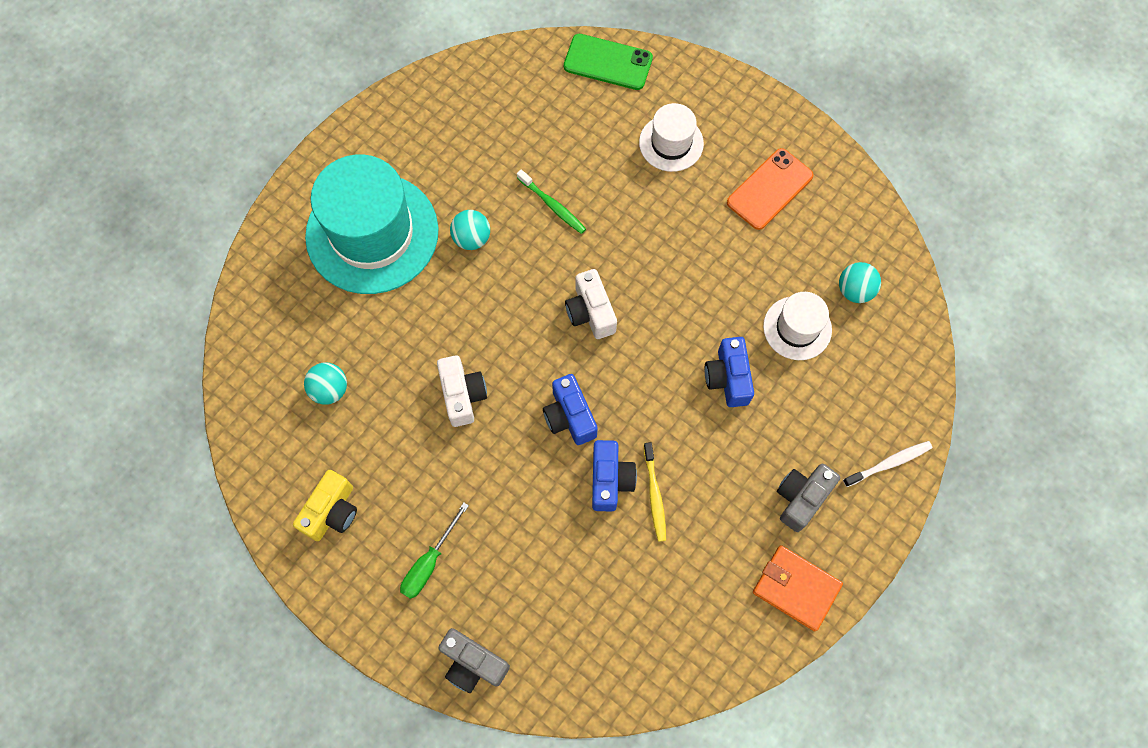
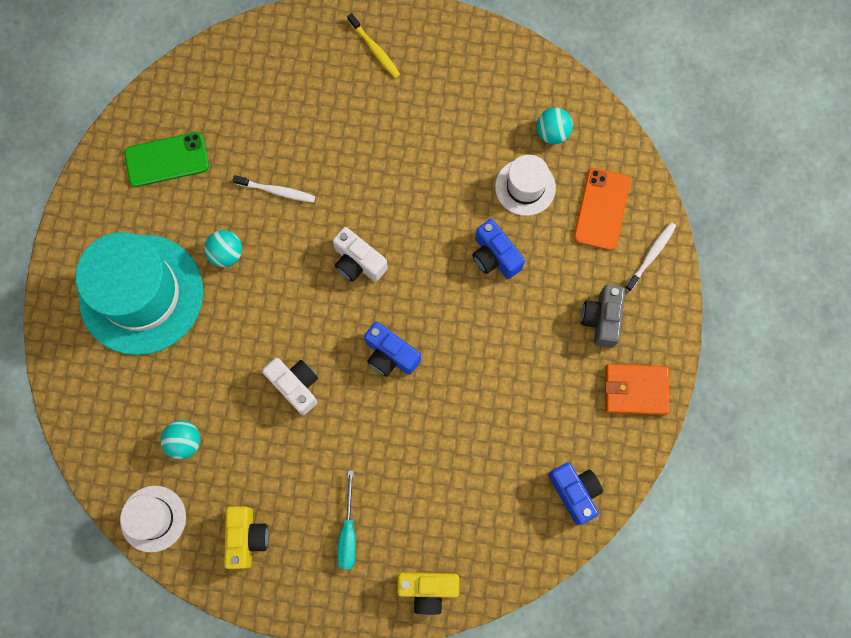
camera: 30 degrees left, 5 degrees up
green screwdriver [400,502,469,599] -> turquoise screwdriver [337,470,356,569]
grey camera [438,628,510,693] -> yellow camera [397,572,459,615]
green toothbrush [517,169,586,234] -> white toothbrush [233,175,315,203]
green phone [564,34,653,90] -> green phone moved to [124,132,209,187]
blue camera [592,440,637,512] -> blue camera moved to [549,462,603,525]
white hat [639,103,704,172] -> white hat moved to [120,486,186,553]
yellow toothbrush [643,442,666,542] -> yellow toothbrush moved to [347,13,400,78]
orange phone [727,148,814,230] -> orange phone moved to [574,168,630,250]

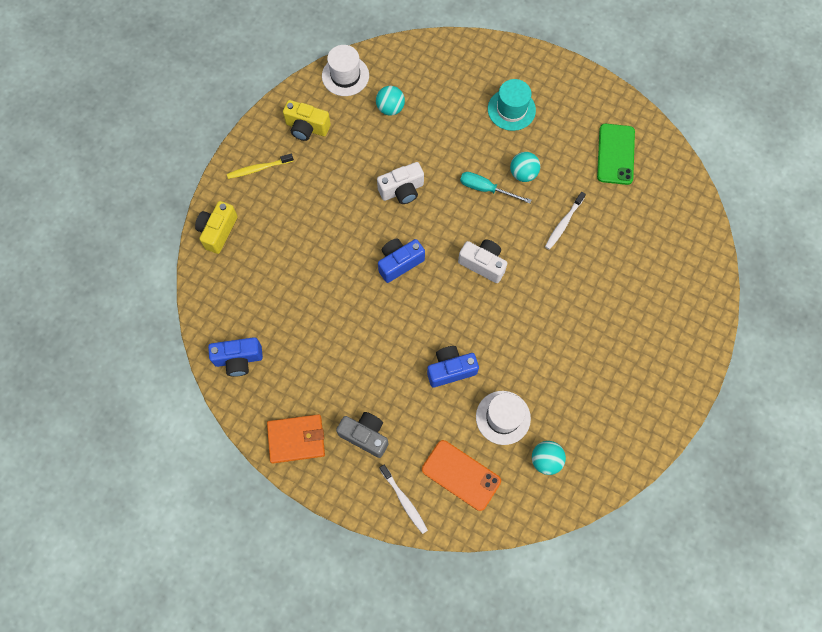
camera: 110 degrees right, 5 degrees down
turquoise hat [75,232,203,355] -> turquoise hat [488,79,536,131], size x0.50
white camera [333,227,388,282] -> white camera turned 60 degrees clockwise [458,239,507,283]
turquoise screwdriver [337,470,356,569] -> turquoise screwdriver moved to [460,172,531,204]
yellow toothbrush [347,13,400,78] -> yellow toothbrush moved to [227,154,294,179]
orange wallet [605,364,669,415] -> orange wallet turned 60 degrees clockwise [267,414,325,463]

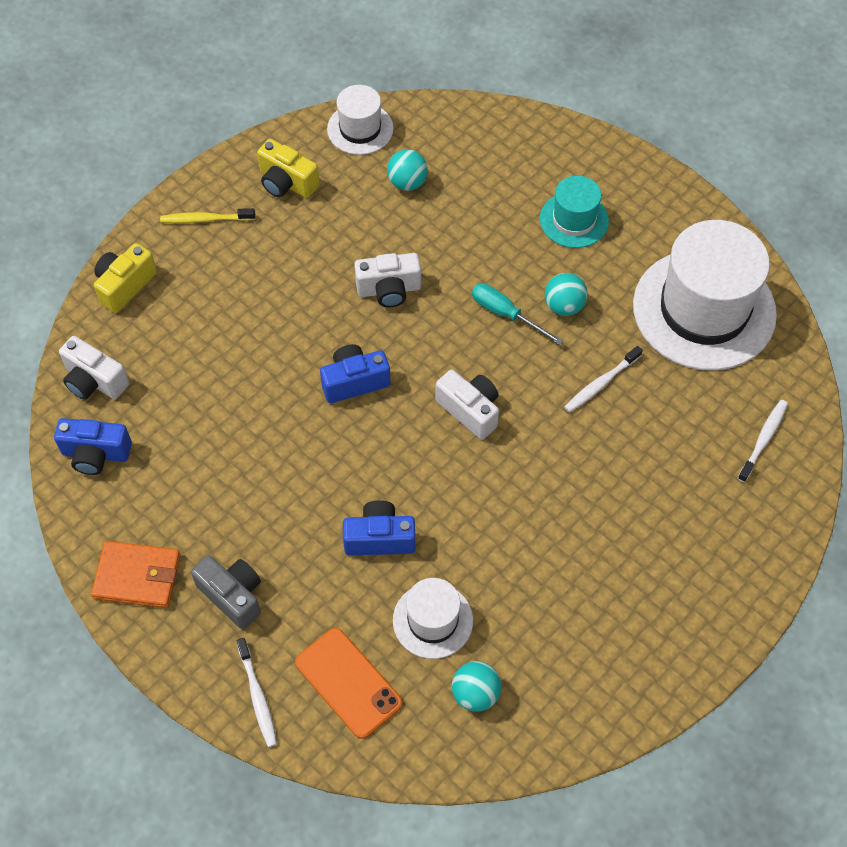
camera: 15 degrees right, 10 degrees down
green phone [597,124,635,185] -> white hat [633,220,777,371]
none -> white camera [59,336,129,400]
none -> white toothbrush [738,400,788,482]

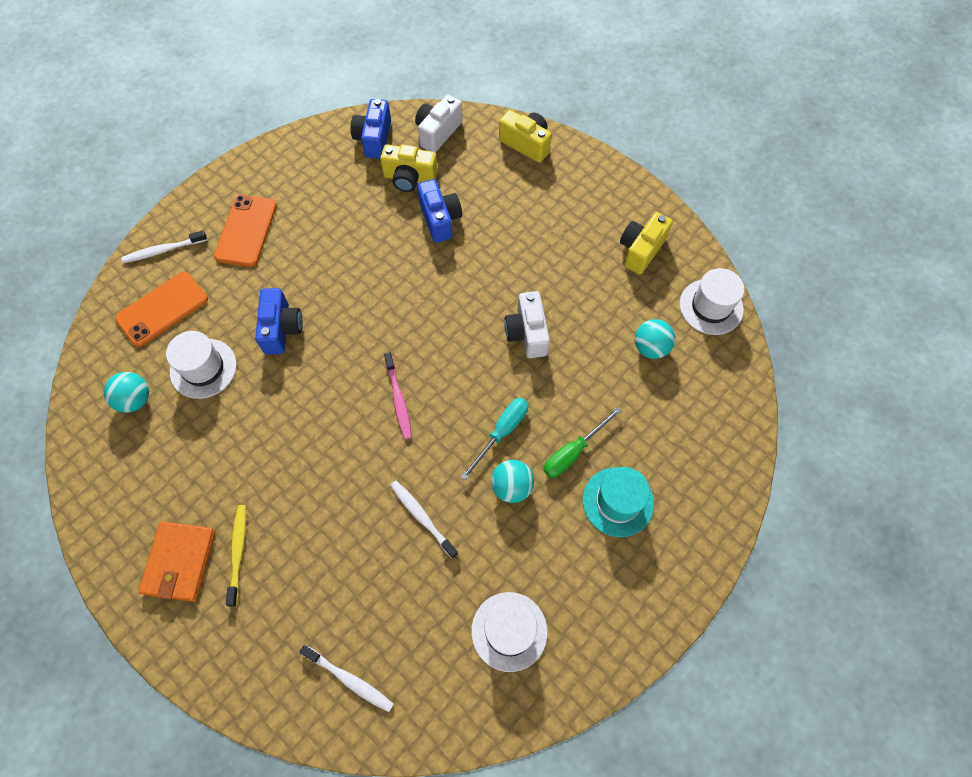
camera: 90 degrees right, 5 degrees up
orange wallet [91,541,181,608] -> orange wallet moved to [138,522,215,602]
yellow toothbrush [160,208,255,223] -> yellow toothbrush moved to [226,505,246,607]
grey camera [191,555,261,630] -> orange phone [214,195,277,267]
blue camera [320,344,391,403] -> blue camera moved to [417,179,462,243]
white camera [435,370,499,440] -> pink toothbrush [384,352,412,439]
white hat [633,220,777,371] -> white hat [471,592,548,672], size x0.50
none -> yellow camera [380,144,438,192]
none -> green screwdriver [543,407,622,478]

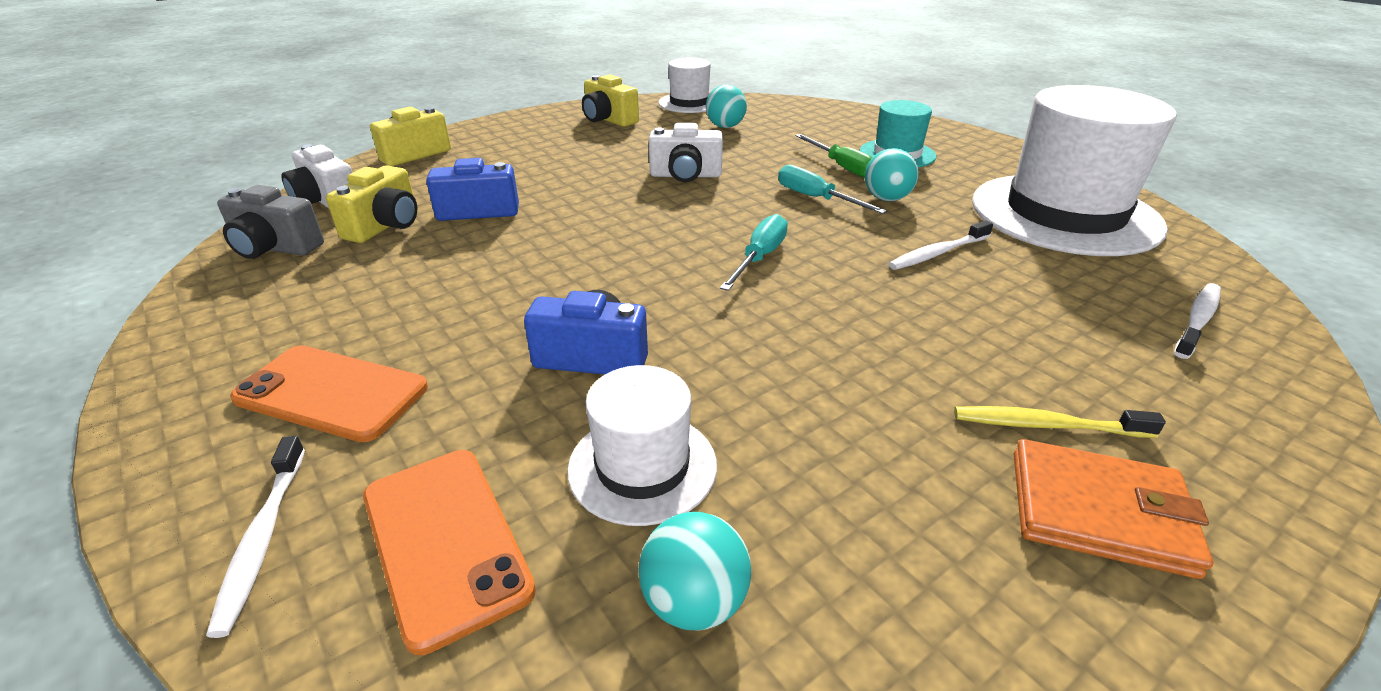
camera: 80 degrees left, 30 degrees down
blue camera [351,99,391,159] -> grey camera [217,185,324,259]
pink toothbrush [384,352,412,439] -> turquoise screwdriver [720,214,788,291]
white hat [471,592,548,672] -> white hat [972,85,1177,256], size x1.99

